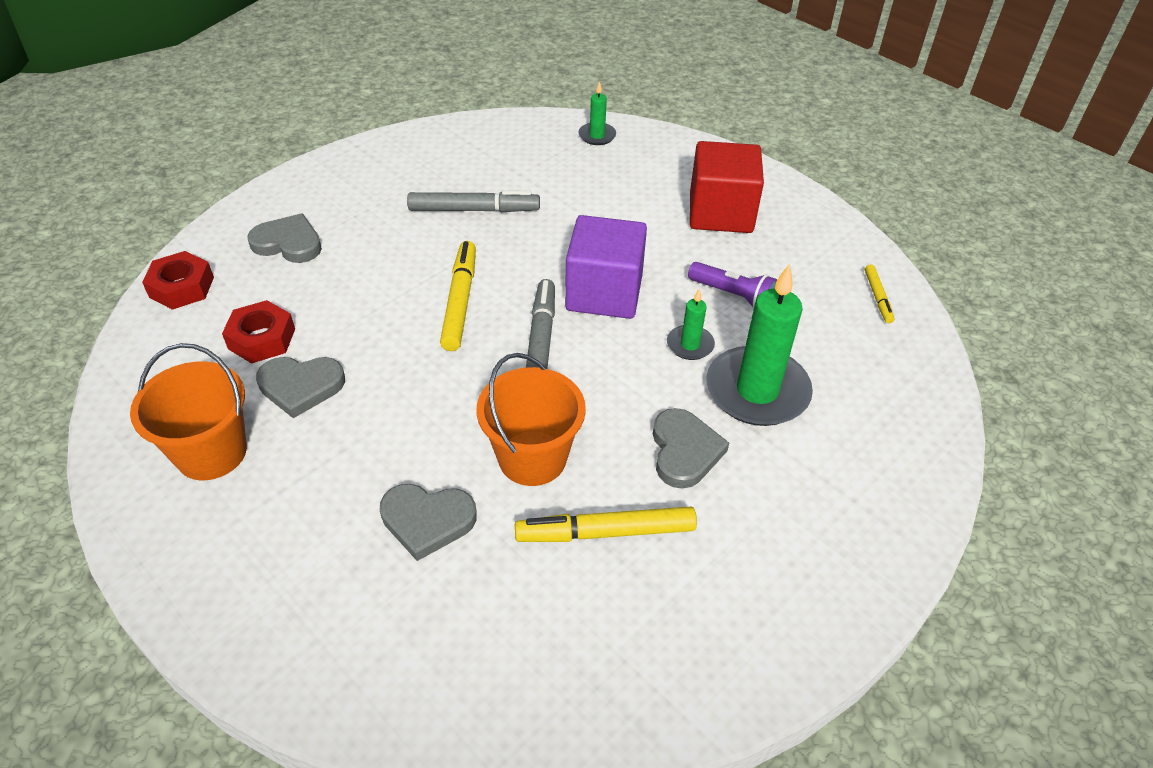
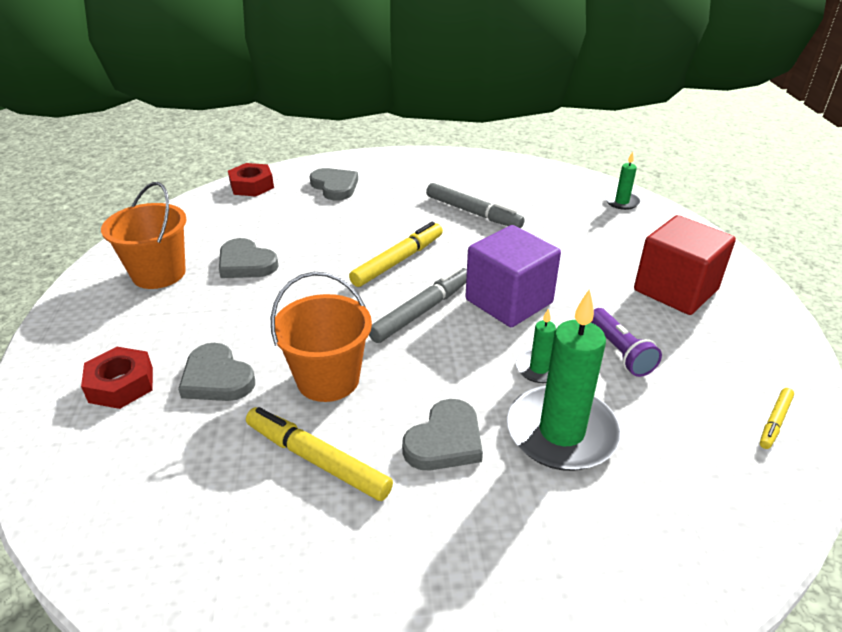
camera: 40 degrees right, 10 degrees down
red nut [222,300,295,363] -> red nut moved to [81,347,153,409]

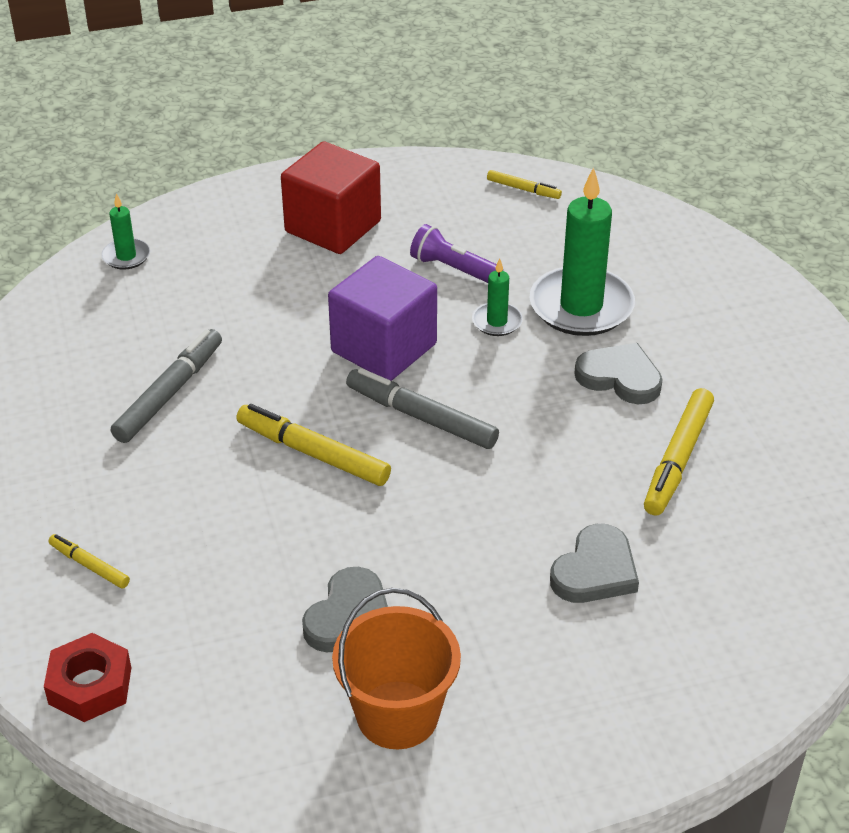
camera: 100 degrees left, 5 degrees up
red nut [81,347,153,409] -> none
orange bucket [271,272,372,402] -> none
grey heart [310,168,358,201] -> yellow marker [49,534,130,589]
purple flashlight [591,308,662,377] -> purple flashlight turned 120 degrees counterclockwise [410,224,503,283]

